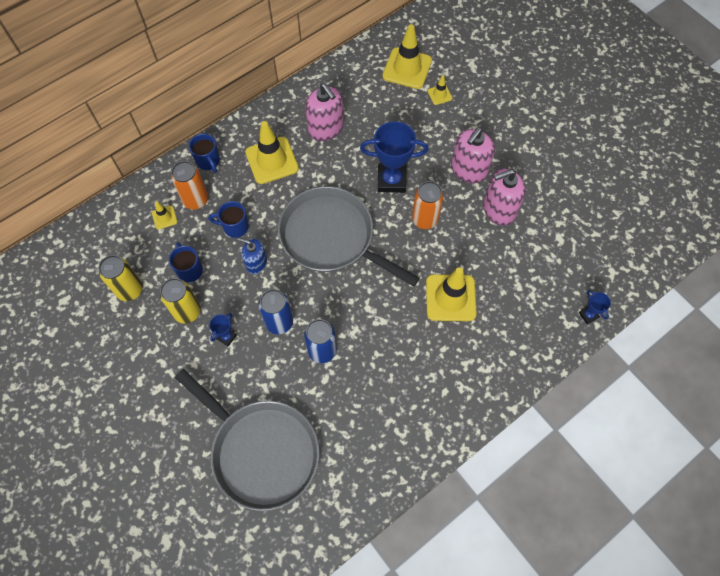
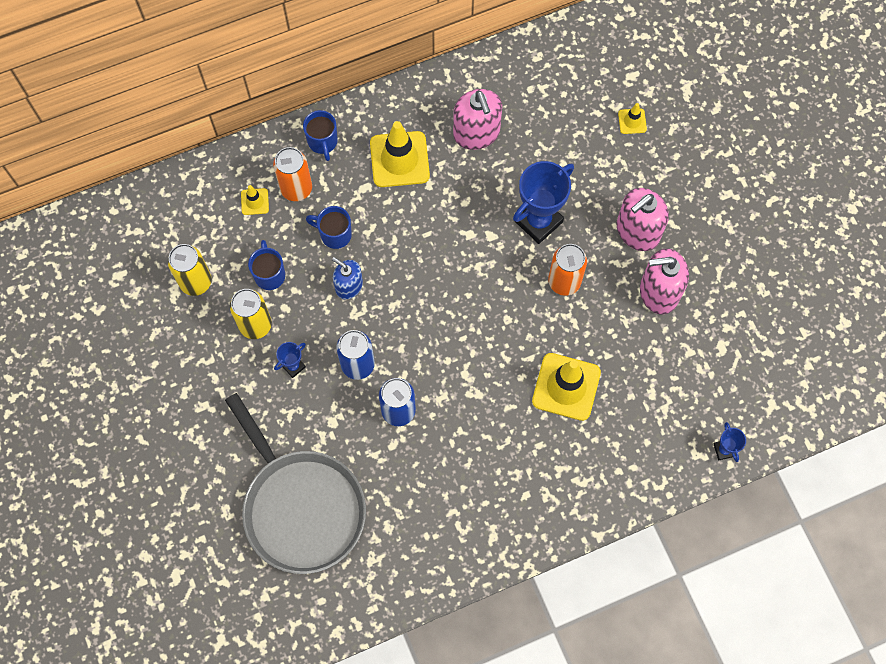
camera: 15 degrees right, 5 degrees up
grey pan [278,186,420,287] -> none
blue trophy [360,121,429,193] -> blue trophy turned 60 degrees counterclockwise [513,161,574,244]
yellow traffic cone [383,24,432,89] -> none

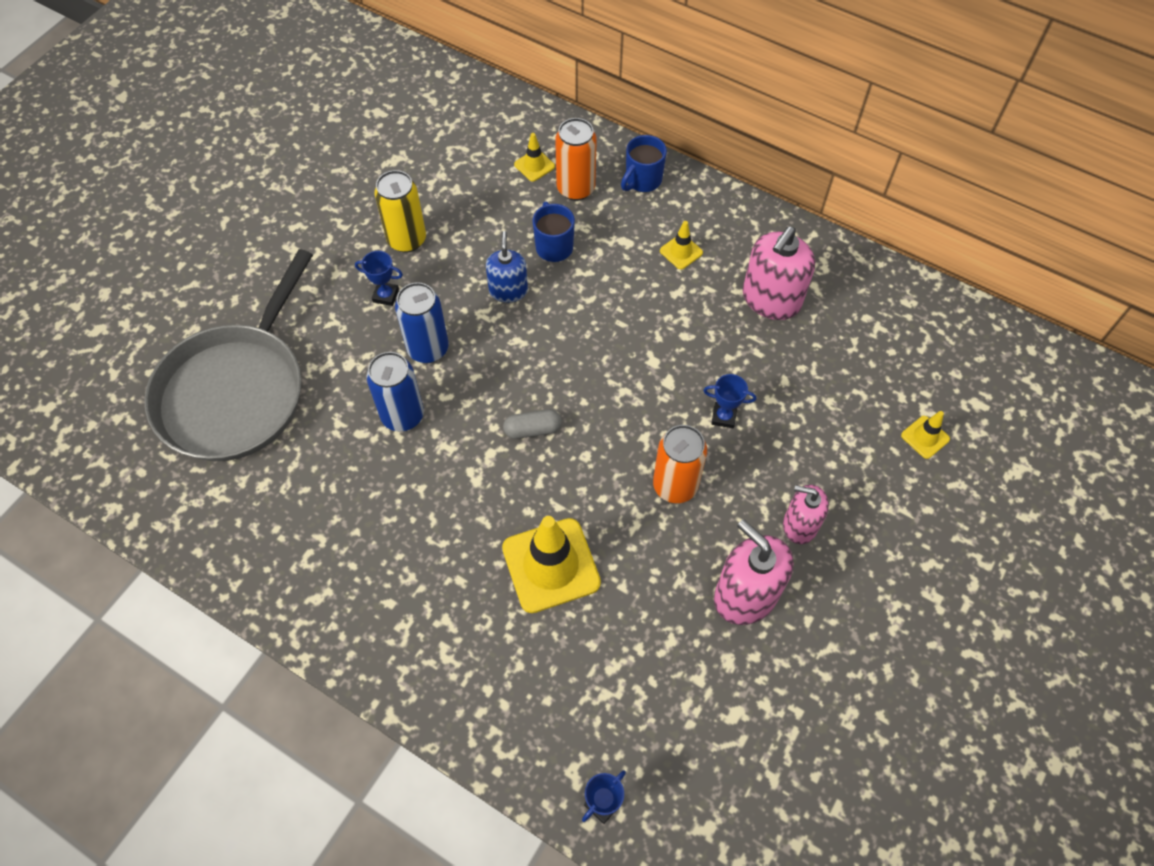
camera: 55 degrees right, 10 degrees down
yellow can [168,244,212,296] -> none
blue mug [248,240,285,290] -> none
yellow traffic cone [370,121,430,187] -> yellow traffic cone [660,221,703,269], size x0.47
blue trophy [513,161,574,244] -> blue trophy [703,374,756,428], size x0.48
pink soap dispenser [617,188,669,251] -> pink soap dispenser [783,485,829,544], size x0.63
none -> grey capsule [503,409,562,439]

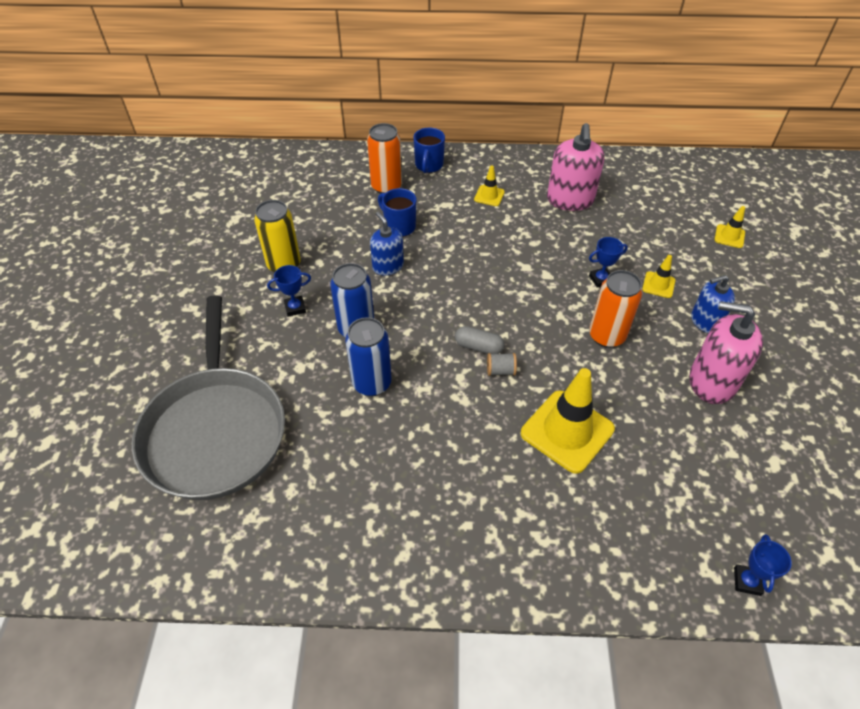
camera: 30 degrees left, 10 degrees down
grey capsule [503,409,562,439] -> grey capsule turned 60 degrees clockwise [455,326,504,354]
yellow traffic cone [514,133,555,182] -> yellow traffic cone moved to [642,255,676,298]
pink soap dispenser [783,485,829,544] -> blue soap dispenser [691,275,735,333]
none -> grey spool [487,353,517,376]

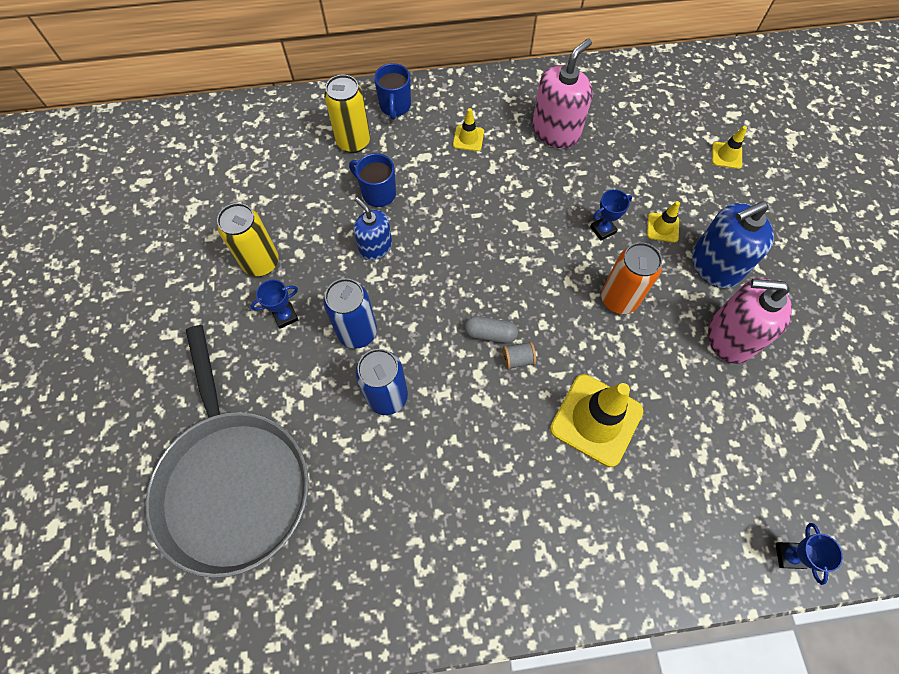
camera: 10 degrees left, 15 degrees up
orange can [367,123,402,194] -> yellow can [324,75,370,153]
pink soap dispenser [547,123,605,211] -> pink soap dispenser turned 135 degrees counterclockwise [532,39,593,148]
blue soap dispenser [691,275,735,333] -> blue soap dispenser [692,201,774,288], size x1.58

